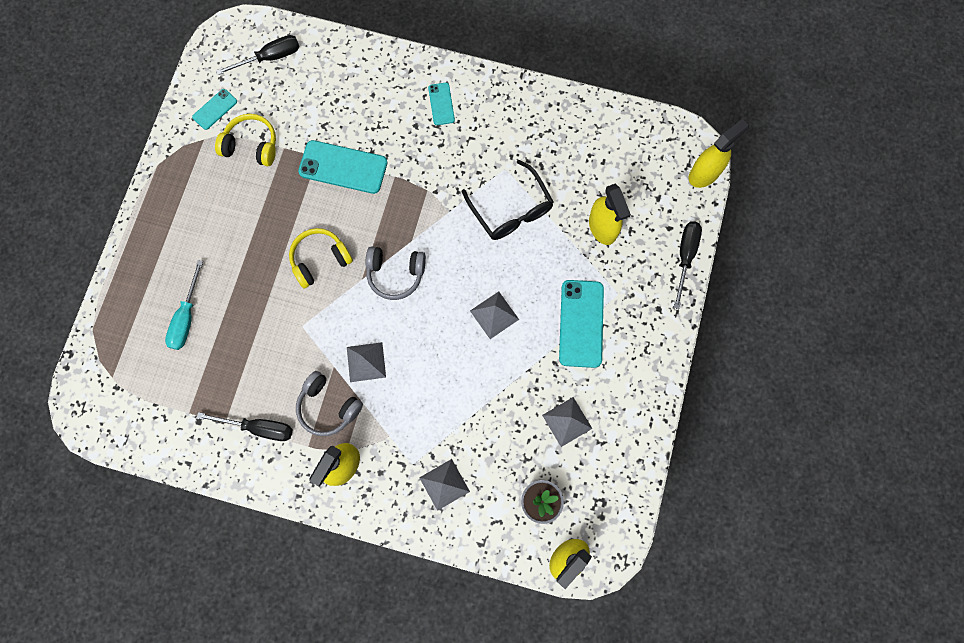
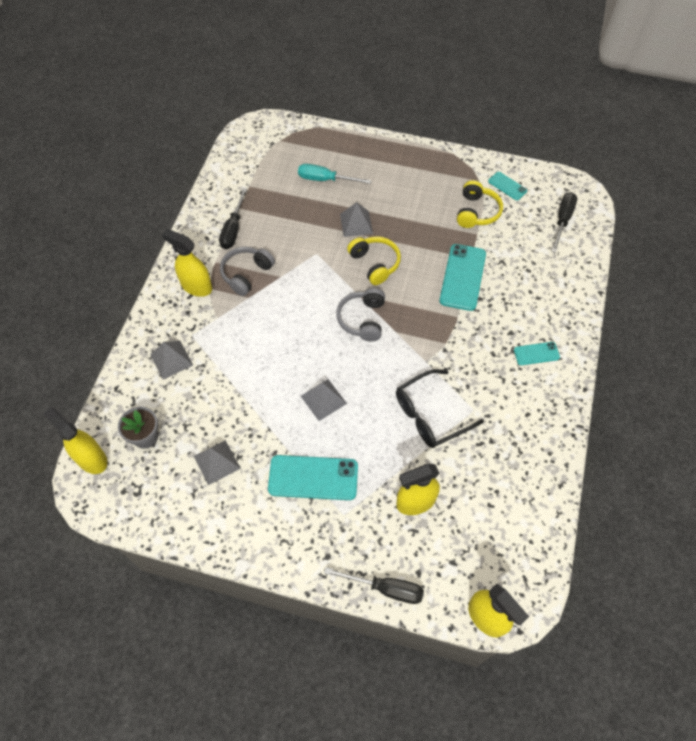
camera: 90 degrees right, 15 degrees down
black screwdriver [216,35,300,75] -> black screwdriver turned 135 degrees counterclockwise [552,192,577,252]
grey pyramid [347,342,386,382] -> grey pyramid moved to [340,202,373,237]

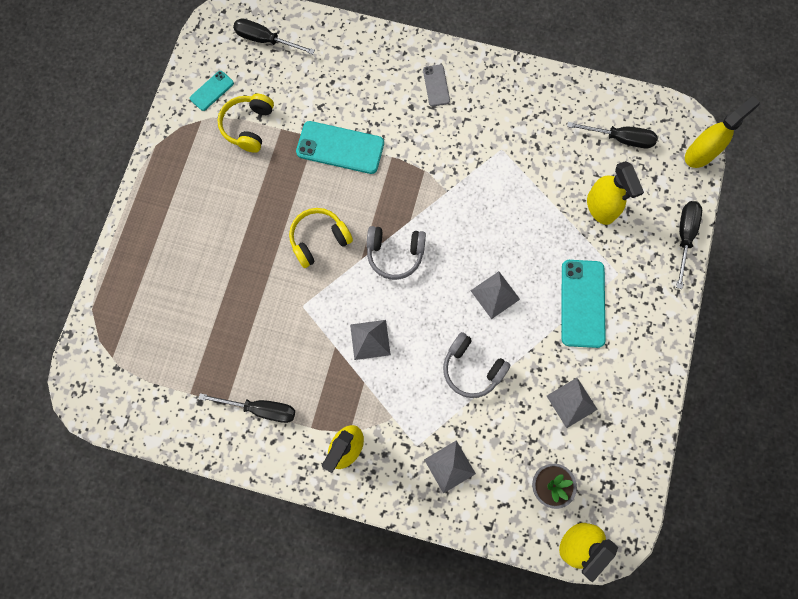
camera: 90 degrees left, 15 degrees up
grey headphones [220,247,275,296] -> grey headphones moved to [443,332,510,398]
turquoise screwdriver [298,164,371,184] -> none
grey pyramid [340,202,373,237] -> grey pyramid moved to [350,320,391,360]
black glasses [396,369,484,448] -> none
yellow headphones [457,180,503,228] -> yellow headphones turned 90 degrees counterclockwise [218,94,274,153]
turquoise phone [514,342,560,365] -> grey phone [423,65,450,106]
none -> black screwdriver [567,122,657,148]

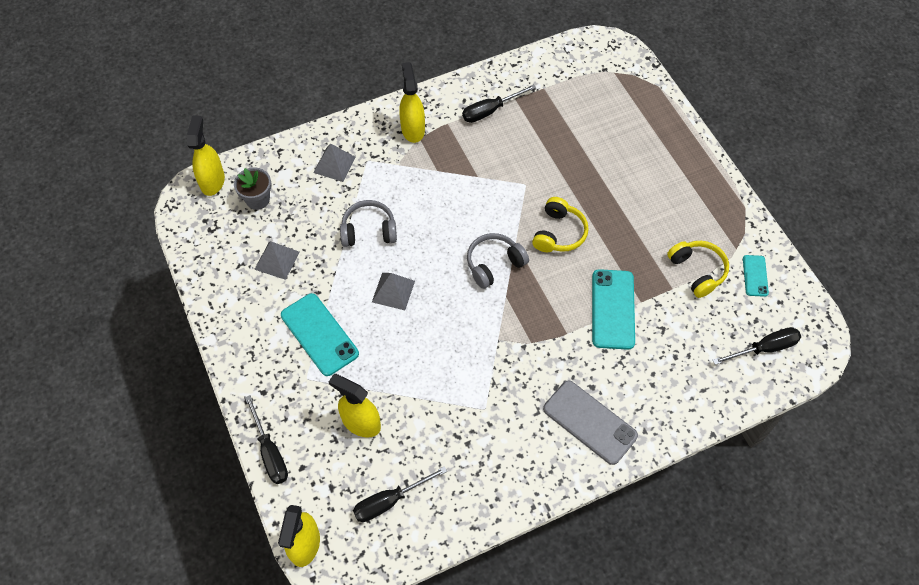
camera: 140 degrees right, 15 degrees down
turquoise phone [296,121,384,174] -> turquoise phone turned 60 degrees counterclockwise [592,269,635,350]
grey pyramid [350,320,391,360] -> none
grey phone [423,65,450,106] -> grey phone [543,381,638,465], size x1.86

